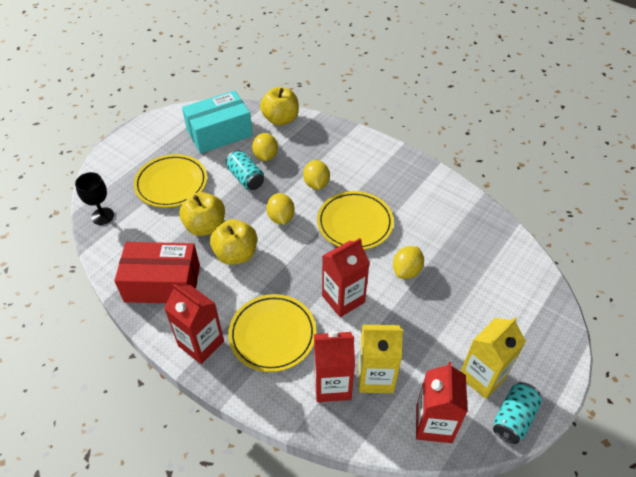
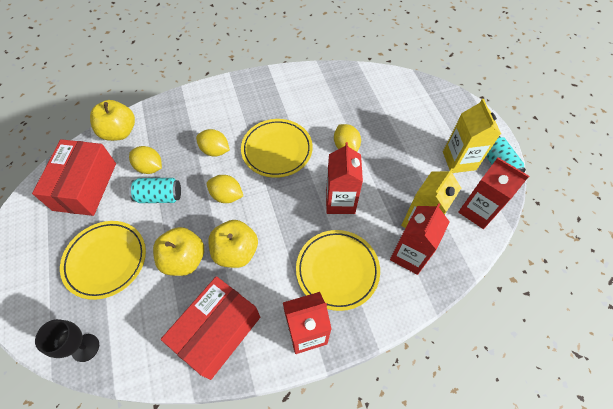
camera: 55 degrees left, 10 degrees up
turquoise box [182,90,253,154] -> red box [32,139,116,216]

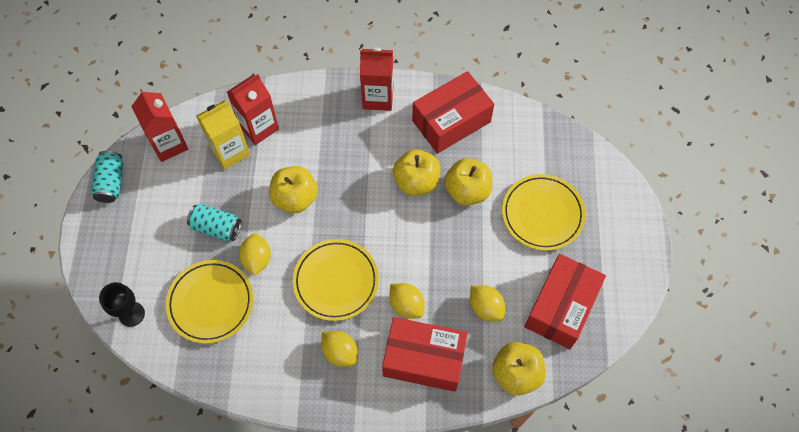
camera: 160 degrees left, 5 degrees up
black goblet [35,319,99,362] -> black goblet moved to [99,282,145,327]
turquoise can [129,178,181,203] -> turquoise can moved to [187,204,242,241]
yellow lemon [207,175,243,203] -> yellow lemon moved to [321,331,358,367]
yellow plate [296,230,380,311] -> yellow plate moved to [166,260,253,344]
red carton [326,142,363,214] -> yellow apple [269,166,318,213]
yellow carton [443,99,501,173] -> none
none -> red box [382,317,468,392]

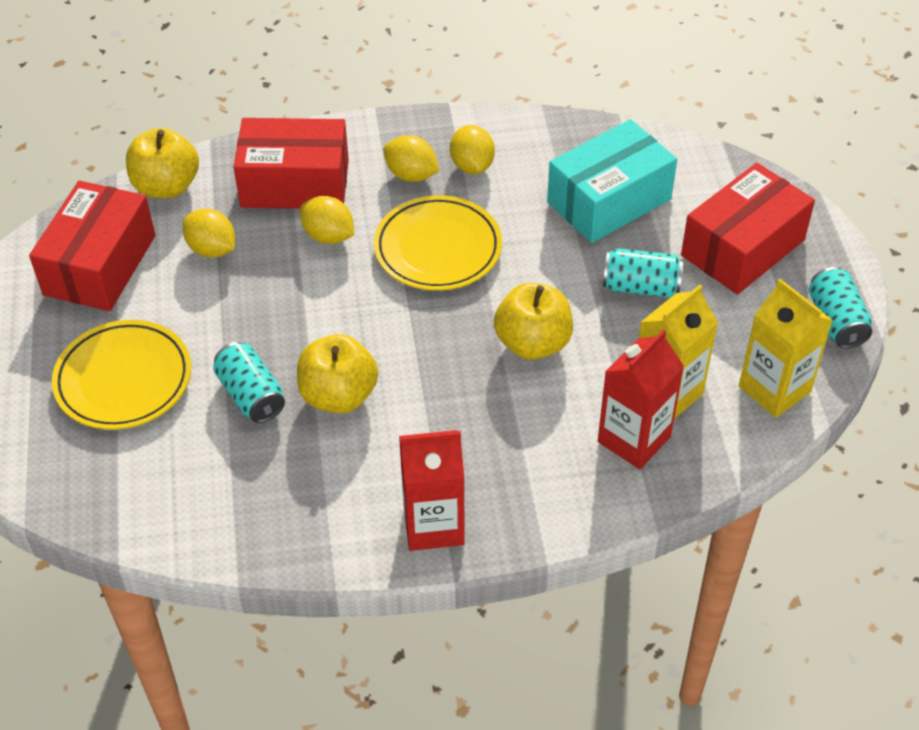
camera: 170 degrees right, 15 degrees down
black goblet [99,282,145,327] -> none
red carton [131,89,188,162] -> yellow carton [739,279,833,418]
yellow plate [166,260,253,344] -> turquoise box [547,119,677,243]
yellow lemon [239,233,271,276] -> yellow lemon moved to [450,125,495,174]
red box [412,71,494,154] -> red box moved to [681,163,815,295]
yellow apple [444,158,492,206] -> turquoise can [213,342,285,423]

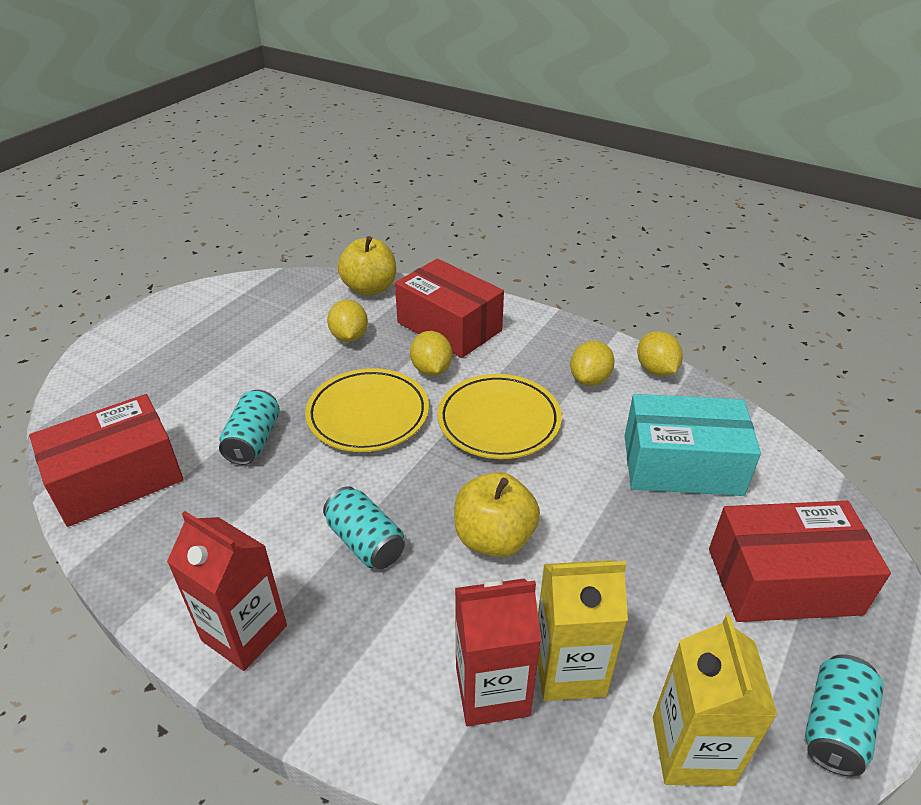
camera: 40 degrees right, 10 degrees down
red box [29,180,155,311] -> red box moved to [29,394,183,527]
yellow plate [52,320,191,430] -> yellow plate moved to [305,368,429,452]
yellow apple [297,334,378,414] -> none
yellow lemon [383,135,439,182] -> yellow lemon moved to [637,331,683,376]
turquoise can [603,248,683,298] -> turquoise can moved to [323,486,405,569]

